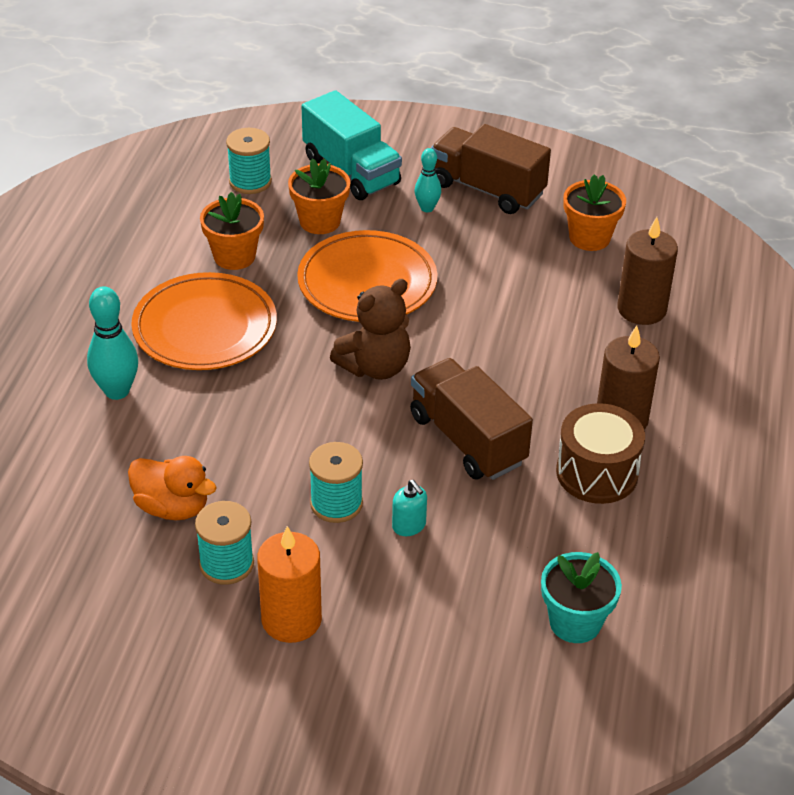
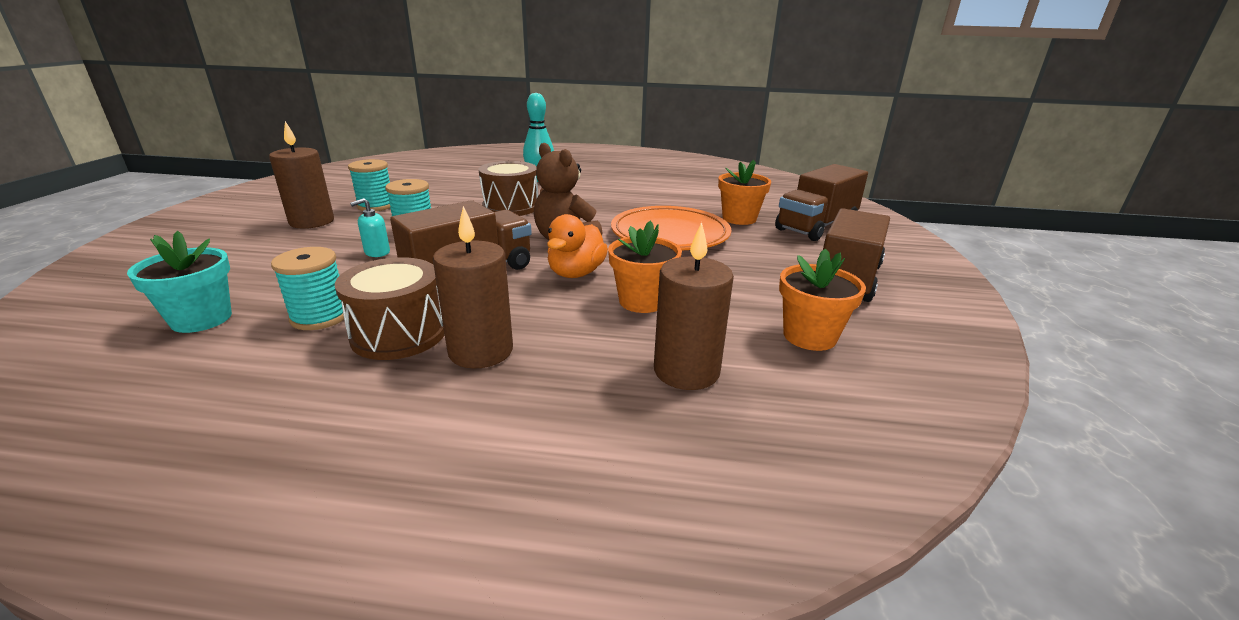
camera: 85 degrees right, 15 degrees down
orange duck [128,456,217,520] -> orange duck moved to [547,214,608,278]
orange plate [131,272,277,370] -> none
orange flower pot [200,192,264,270] -> orange flower pot moved to [608,221,682,313]
turquoise spool [226,128,272,194] -> turquoise spool moved to [271,247,344,330]
orange candle [257,526,322,643] -> brown candle [269,121,334,229]
turquoise truck [301,90,402,200] -> brown truck [775,164,868,241]
turquoise bowling pin [415,148,441,212] -> none
none -> brown drum [479,161,538,216]

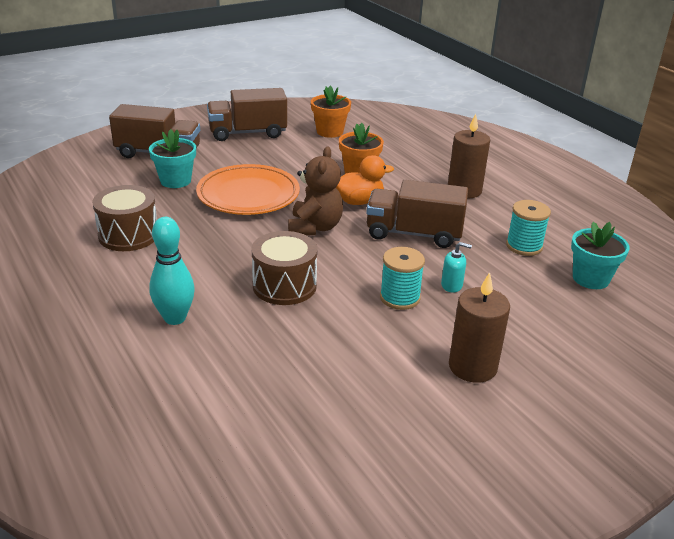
camera: 130 degrees left, 5 degrees up
brown drum [335,257,445,360] -> brown drum moved to [92,185,157,251]
turquoise spool [348,159,390,211] -> none
brown candle [654,222,734,390] -> none
orange flower pot [718,160,771,225] -> turquoise flower pot [149,129,196,188]

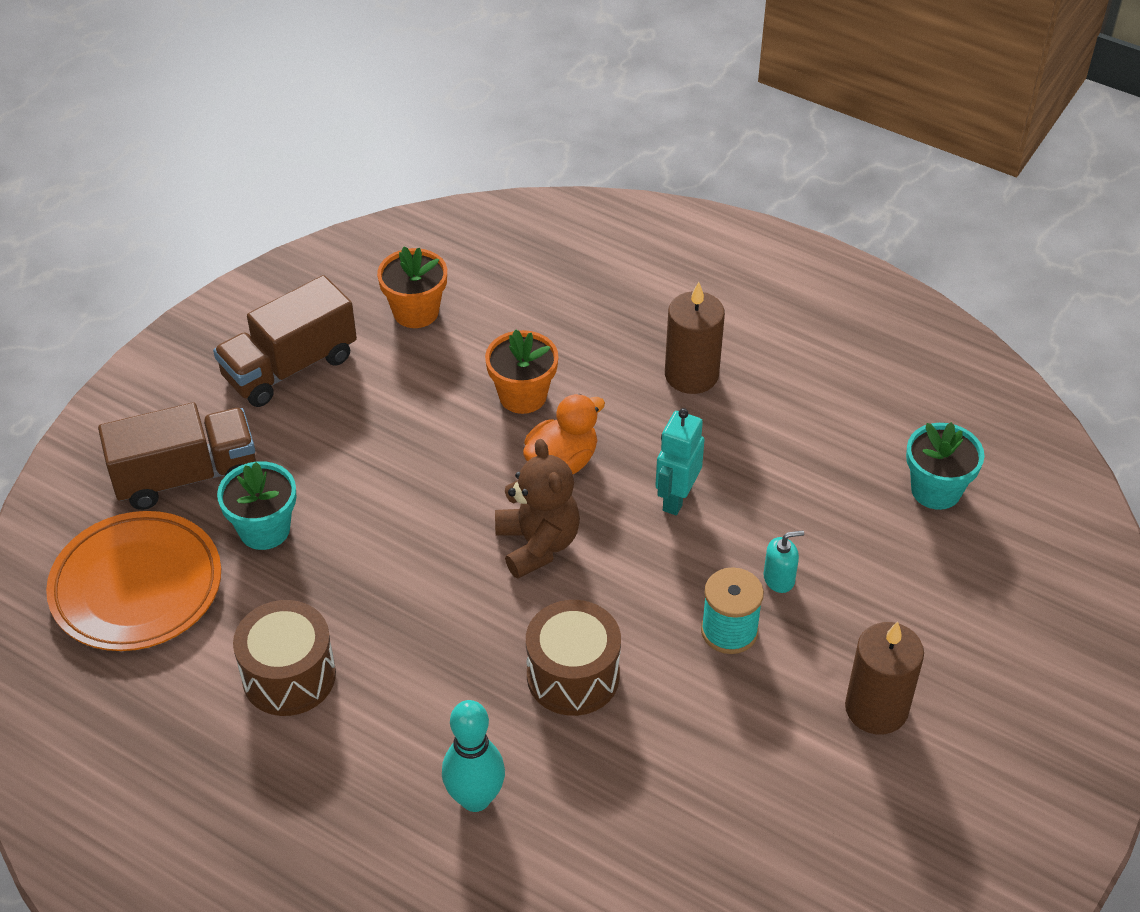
camera: 25 degrees left, 15 degrees up
orange plate [196,164,300,215] -> orange plate moved to [46,511,221,651]
brown truck [366,180,468,248] -> turquoise robot [655,408,705,515]
turquoise spool [506,200,551,256] -> none

